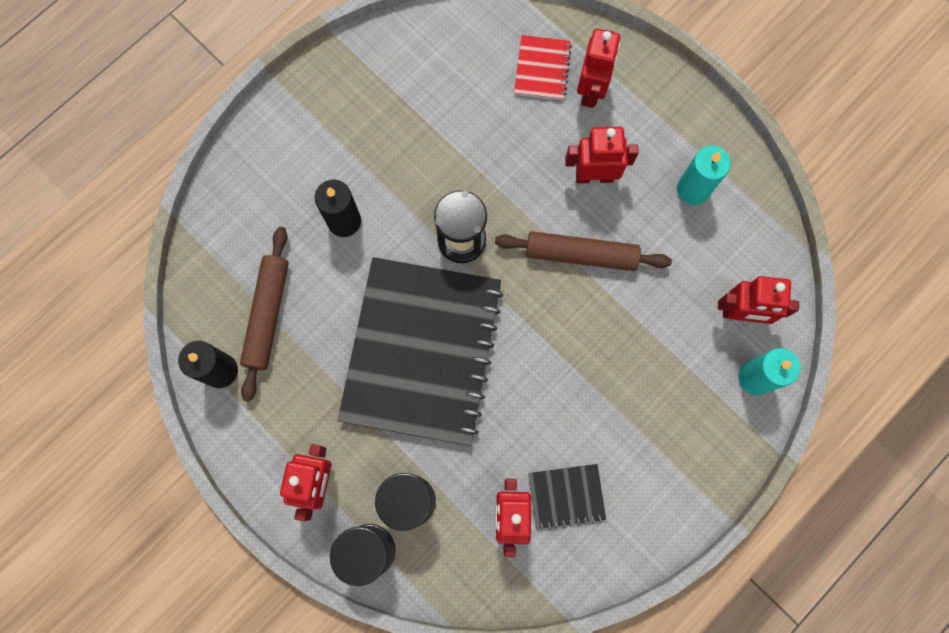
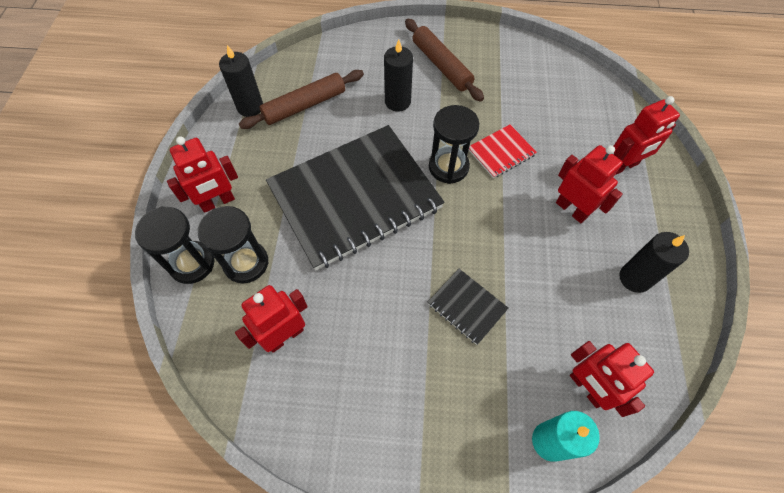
camera: 50 degrees right, 15 degrees down
brown rolling pin [495,231,672,271] -> brown rolling pin moved to [405,19,484,102]
red notebook [514,35,572,100] -> red notebook moved to [469,125,537,178]
black notebook [528,464,606,530] -> black notebook moved to [428,269,509,345]
turquoise candle [677,146,731,205] -> black candle [619,232,689,293]

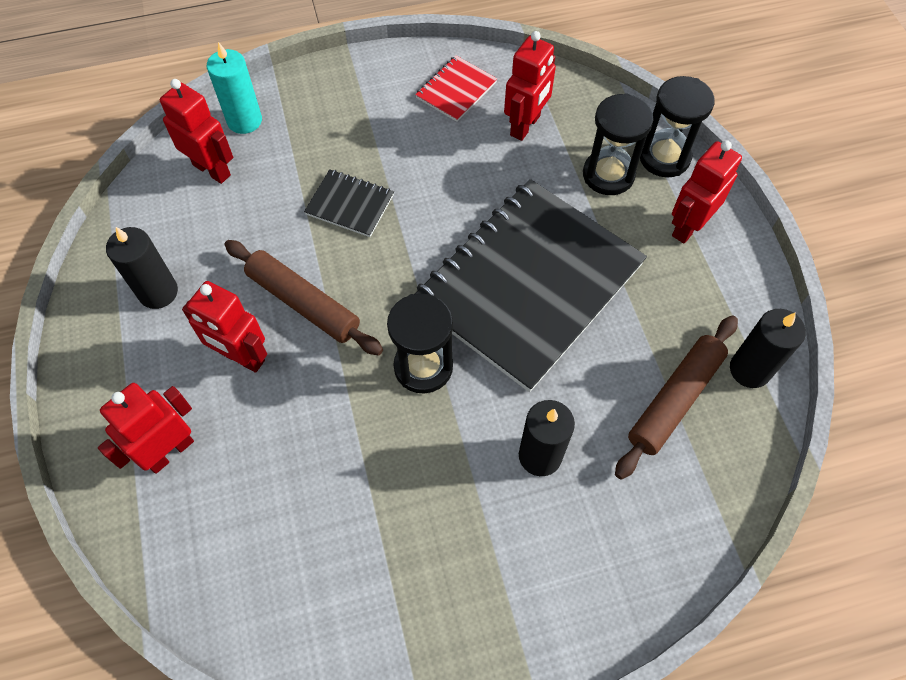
camera: 160 degrees right, 0 degrees up
brown rolling pin [405,19,484,102] -> brown rolling pin moved to [224,240,383,355]
red notebook [469,125,537,178] -> red notebook moved to [415,55,497,122]

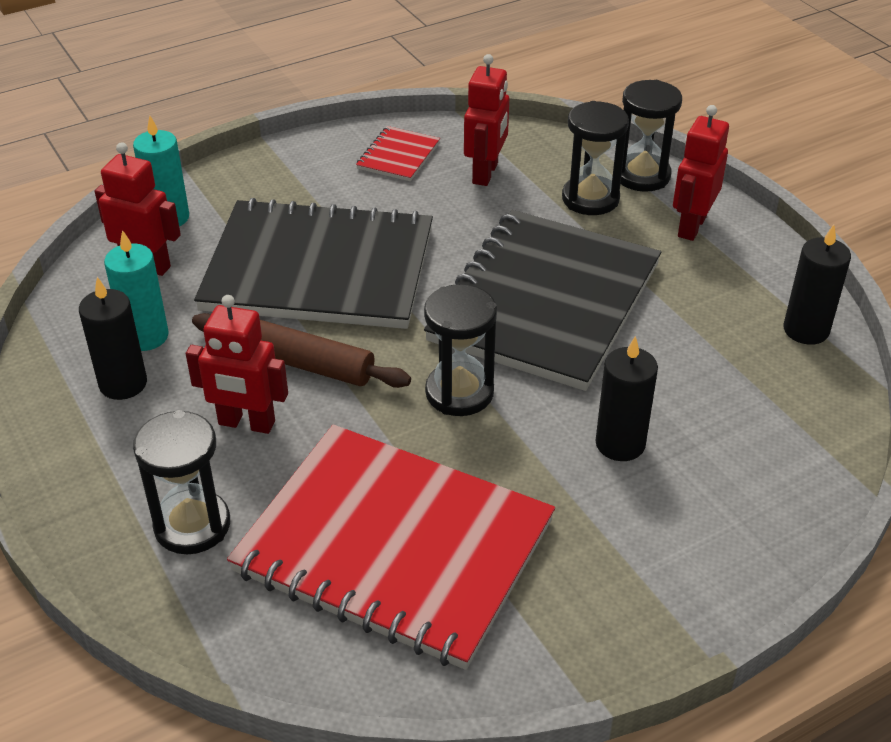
camera: 15 degrees left, 20 degrees down
red robot [98,383,194,474] -> black hourglass [133,410,230,554]
black notebook [304,169,394,237] -> black notebook [194,198,433,329], size x2.47
brown rolling pin [615,315,738,480] -> none
none -> turquoise candle [104,230,169,351]
none -> red notebook [227,425,555,670]

